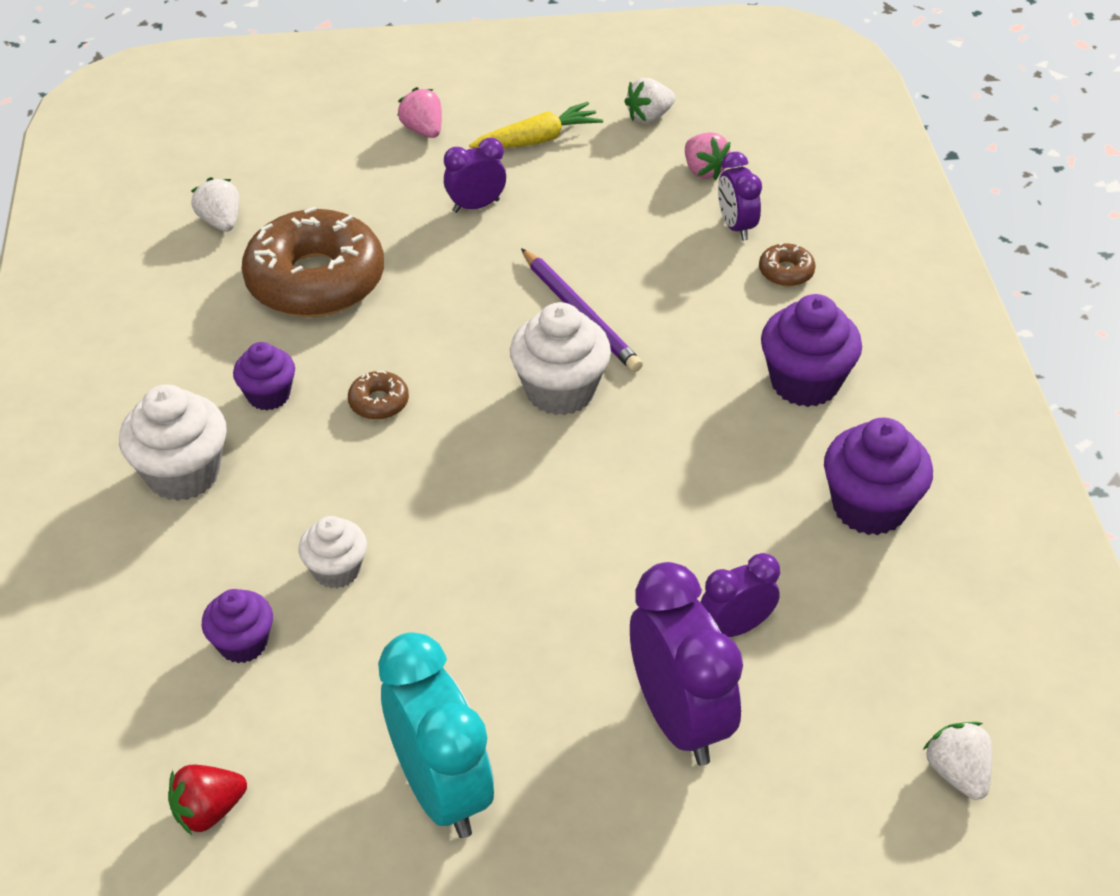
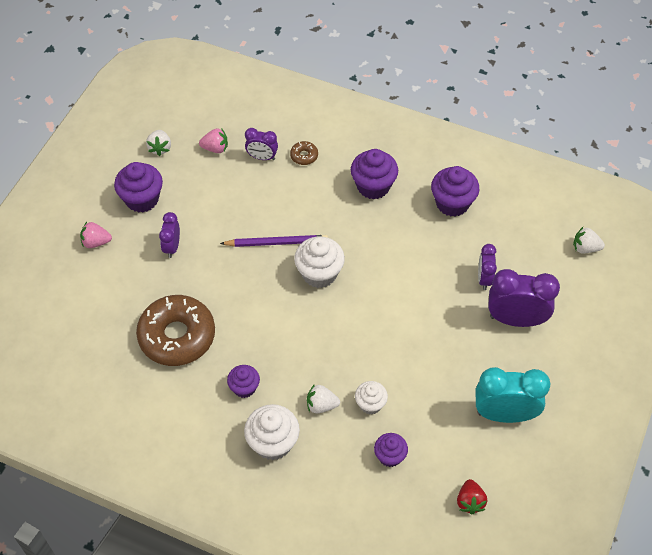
camera: 60 degrees left, 10 degrees up
white strawberry [191,177,239,232] -> white strawberry moved to [307,384,340,413]
brown donut [348,371,409,420] -> none
yellow carrot [469,102,603,148] -> purple cupcake [114,162,163,213]

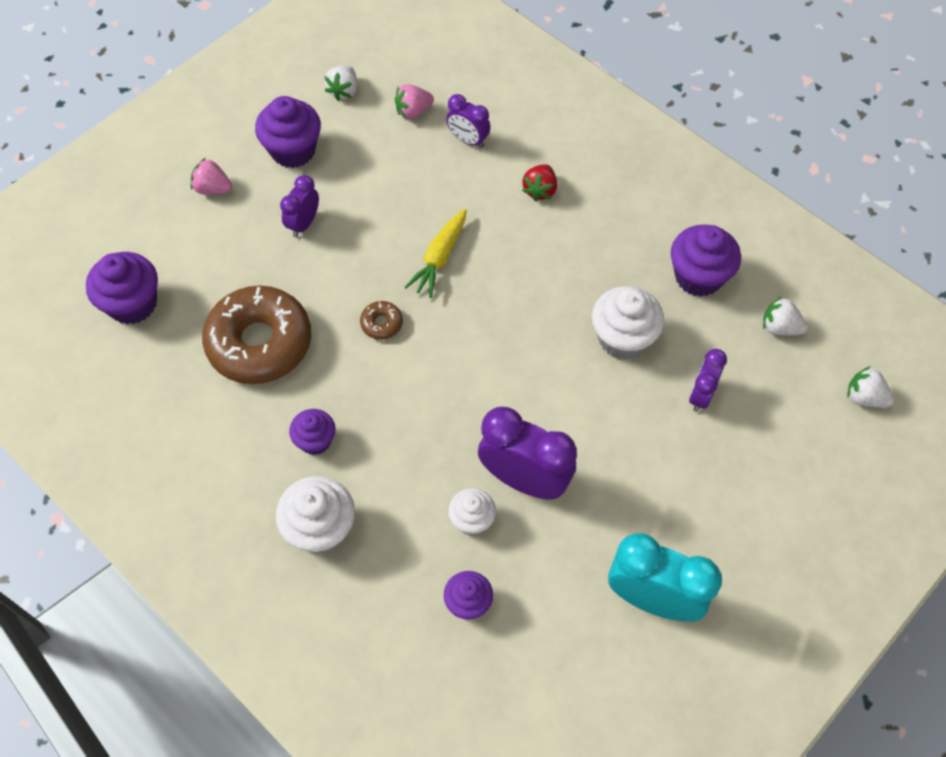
camera: 20 degrees right, 5 degrees up
pink strawberry [199,128,228,153] -> pink strawberry turned 135 degrees clockwise [395,84,434,119]
purple pencil [220,235,328,247] -> yellow carrot [405,208,467,298]
brown donut [290,141,318,165] -> brown donut moved to [360,301,403,340]
white cupcake [294,237,345,288] -> white cupcake moved to [592,286,664,360]
white strawberry [307,384,340,413] -> white strawberry moved to [763,296,808,335]
purple cupcake [351,149,398,200] -> purple cupcake moved to [86,252,158,324]
red strawberry [457,479,487,515] -> red strawberry moved to [522,164,557,202]
purple clock [488,269,560,327] -> purple clock moved to [478,407,577,499]

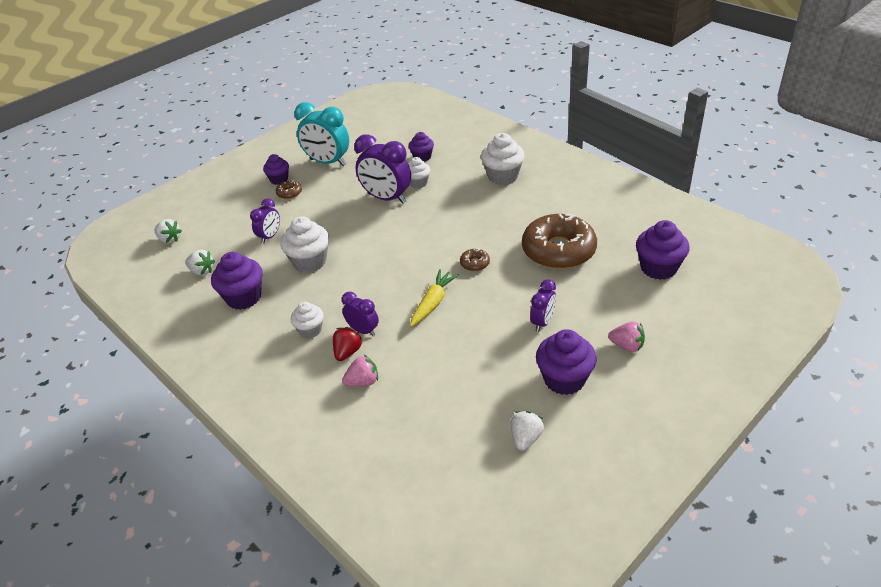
camera: 175 degrees left, 20 degrees down
purple cupcake [289,409,336,455] -> purple cupcake moved to [263,154,289,185]
pink strawberry [395,84,434,119] -> pink strawberry moved to [342,355,378,387]
purple clock [446,94,491,148] -> purple clock moved to [342,292,379,336]
none -> brown donut [276,180,302,199]
none -> white cupcake [291,302,324,338]

